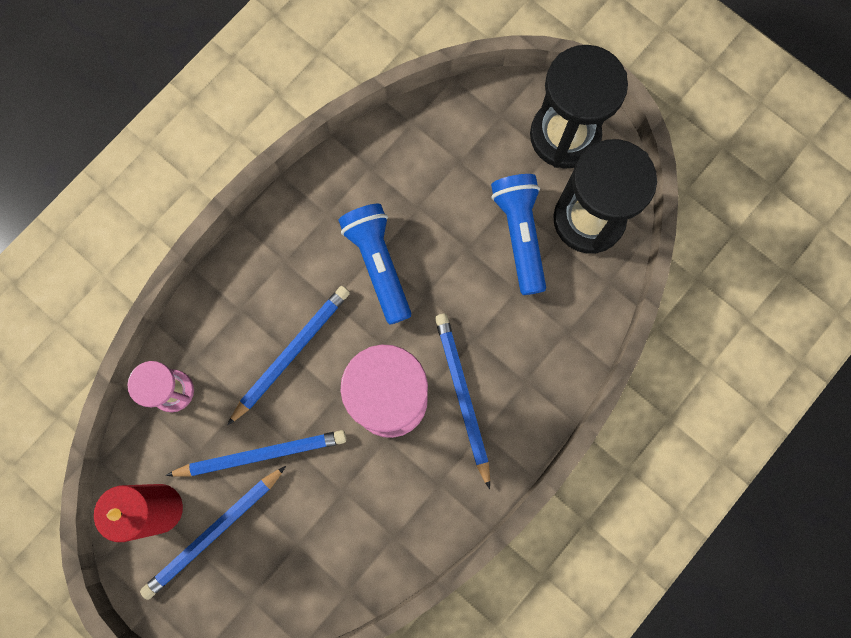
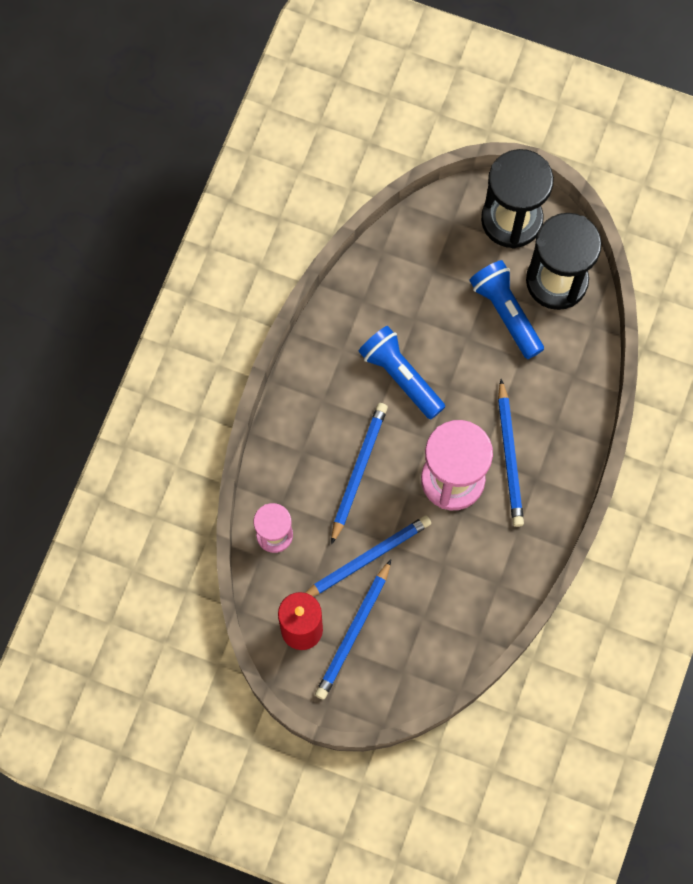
camera: 20 degrees left, 5 degrees down
blue pencil [435,314,490,489] -> blue pencil turned 150 degrees counterclockwise [498,379,524,527]

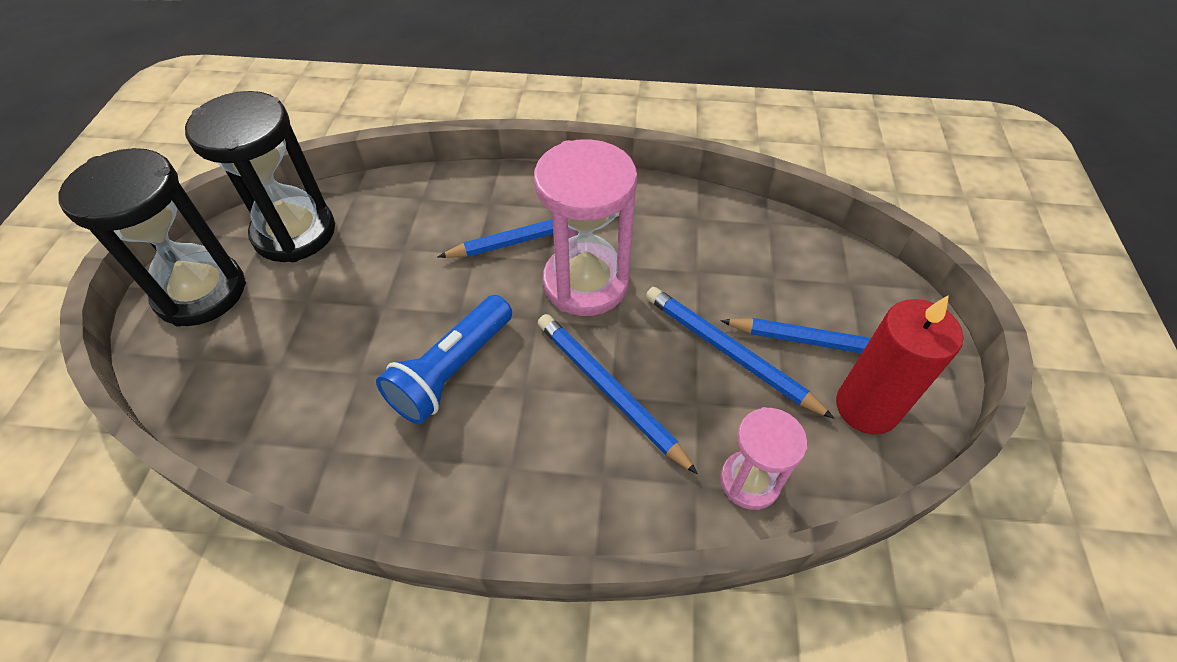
camera: 105 degrees left, 20 degrees down
blue pencil [331,403,388,545] -> blue pencil turned 45 degrees clockwise [538,314,698,475]
blue flashlight [469,260,544,359] -> none

